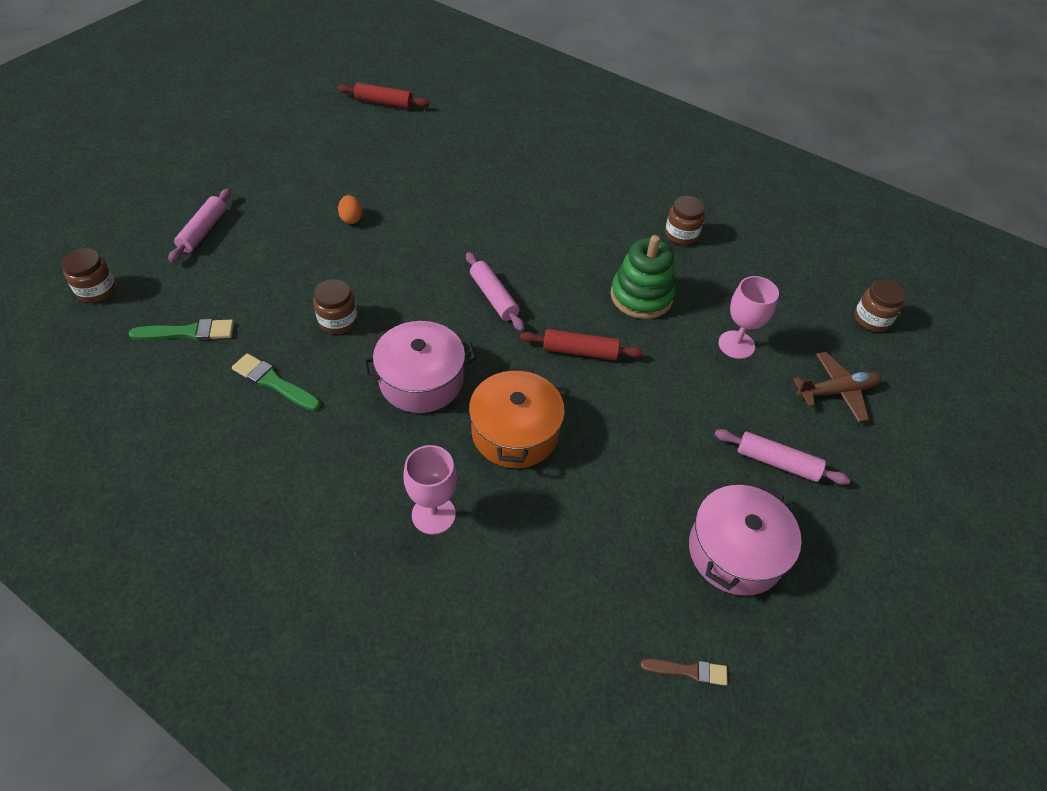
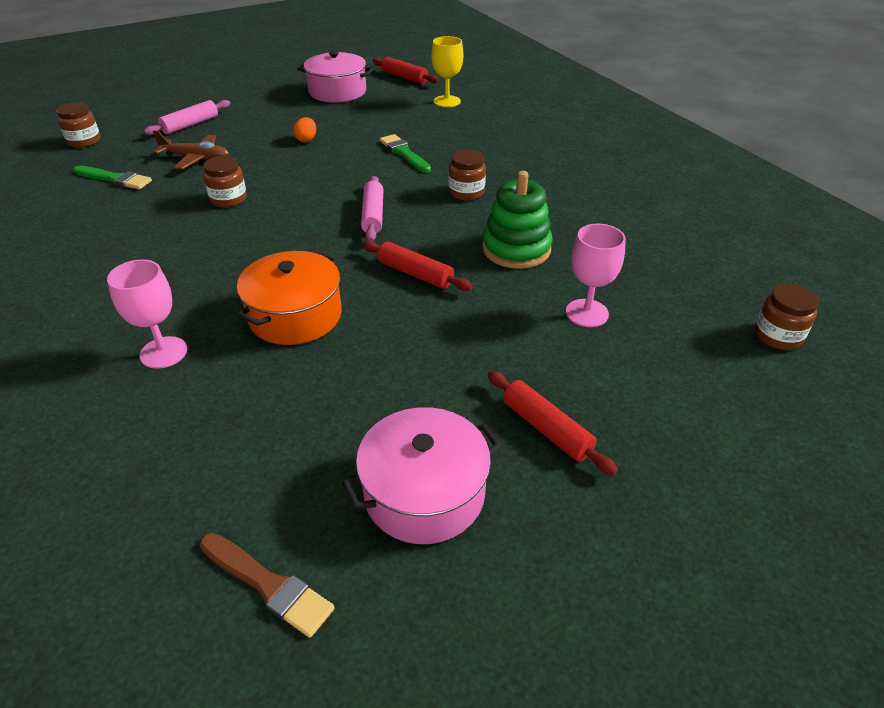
camera: 30 degrees right, 10 degrees down
green brush [232,353,321,411] -> green brush moved to [380,134,431,173]
pink pot [363,321,476,413] -> pink pot moved to [297,51,374,103]
brown brush [640,658,728,686] -> brown brush [199,533,334,638], size x1.51
brown jar [665,196,705,245] -> brown jar moved to [448,150,486,200]
pink rolling pin [714,429,850,485] -> red rolling pin [488,371,618,475]
brown plane [793,352,881,422] -> brown plane moved to [153,131,229,170]
none -> yellow goblet [432,36,463,107]

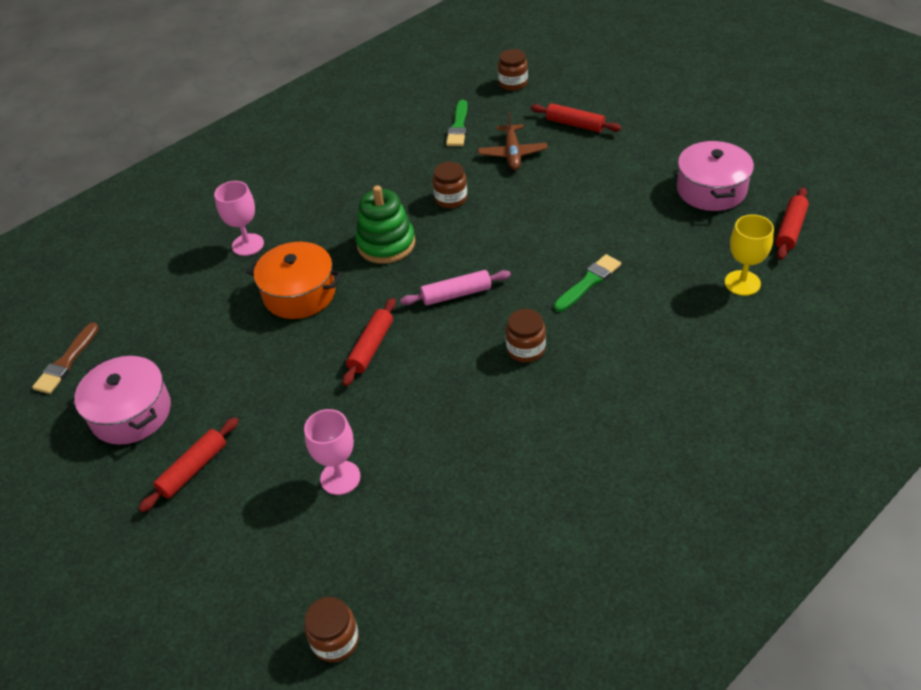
camera: 80 degrees right, 5 degrees up
pink rolling pin [144,100,231,135] -> red rolling pin [531,103,621,132]
orange egg [293,117,316,142] -> none
green stacking toy [482,171,553,269] -> green stacking toy moved to [356,185,415,264]

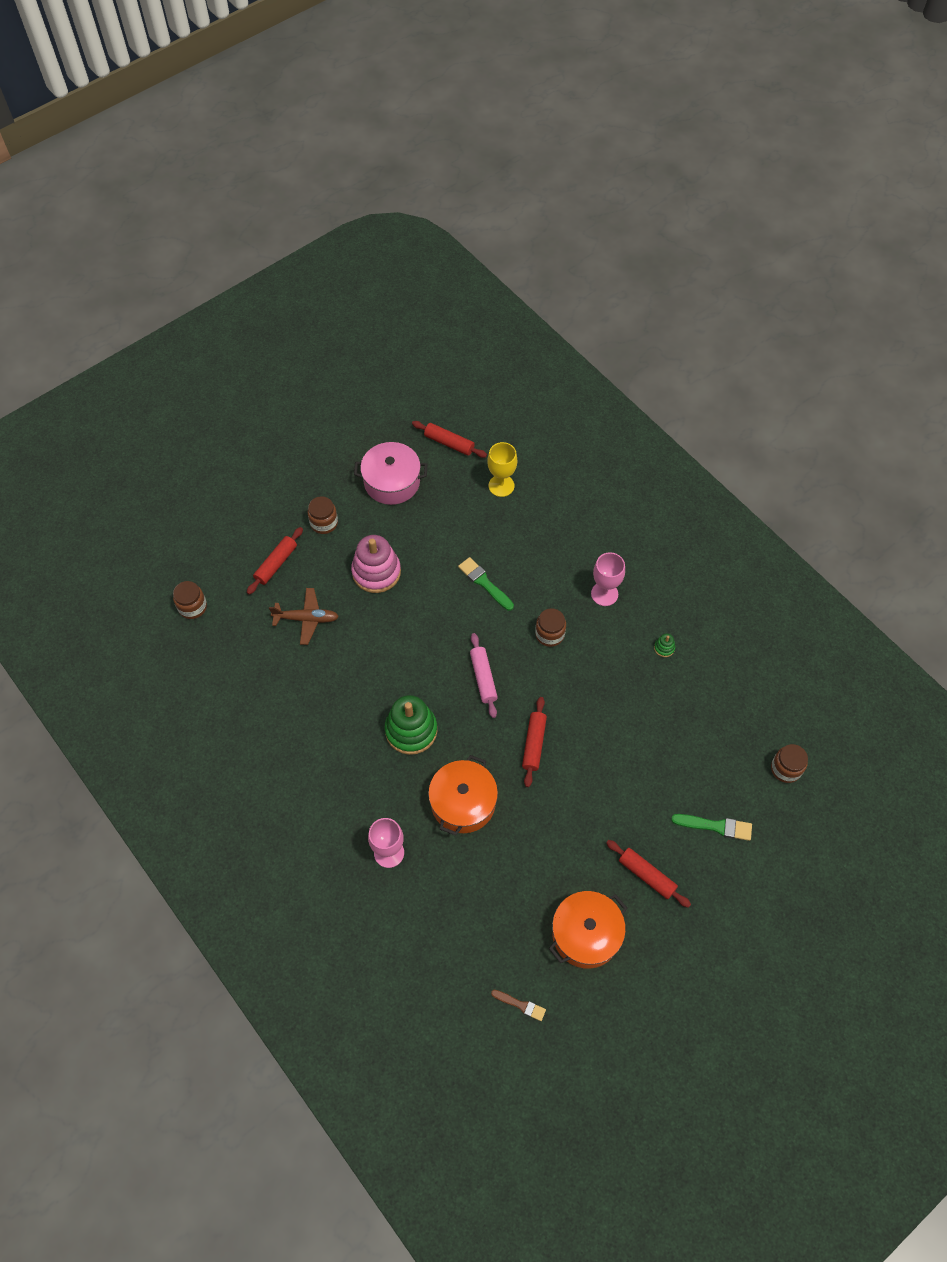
camera: 90 degrees left, 15 degrees up
brown brush [32,322,99,394] -> brown brush [491,990,546,1021], size x0.66
pink pot [74,356,171,445] -> orange pot [549,891,627,969]
pink goblet [304,409,361,495] -> pink goblet moved to [591,552,625,606]
red rolling pin [342,298,396,386] -> red rolling pin turned 75 degrees clockwise [522,697,547,787]
brown jar [432,162,467,208] -> brown jar moved to [308,496,338,534]
green brush [446,100,468,146] -> green brush moved to [671,814,752,841]
none -> pink stacking toy [351,535,401,593]
none -> green stacking toy [654,633,675,657]

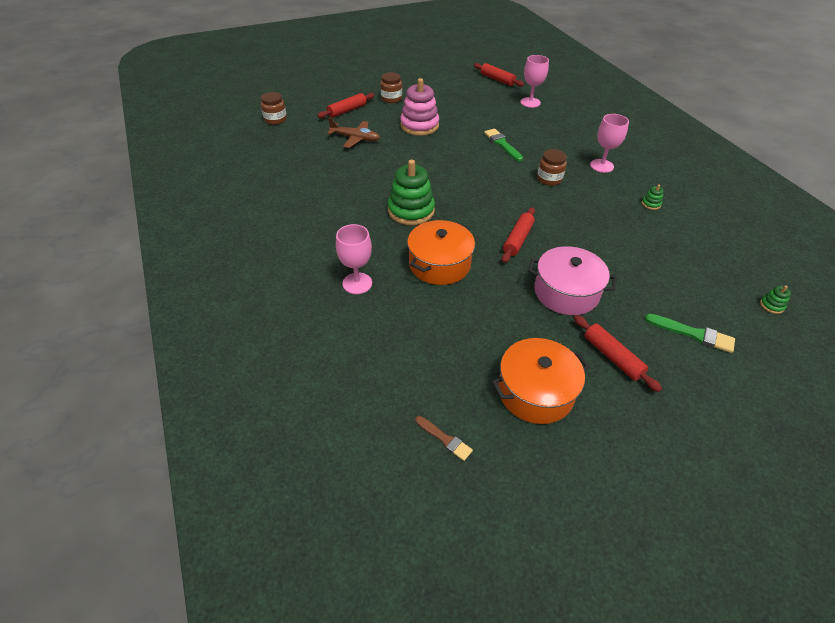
camera: 15 degrees right, 15 degrees down
pink pot [354,442,427,505] -> pink pot moved to [528,246,617,315]
pink rolling pin [470,633,498,718] -> none
yellow goblet [487,442,517,497] -> pink goblet [520,55,549,108]
brown jar [771,744,808,783] -> green stacking toy [760,285,791,314]

